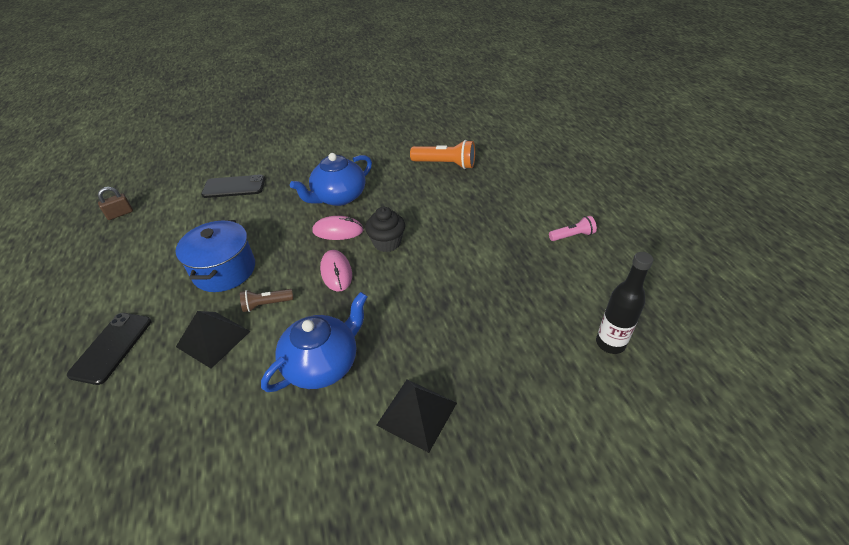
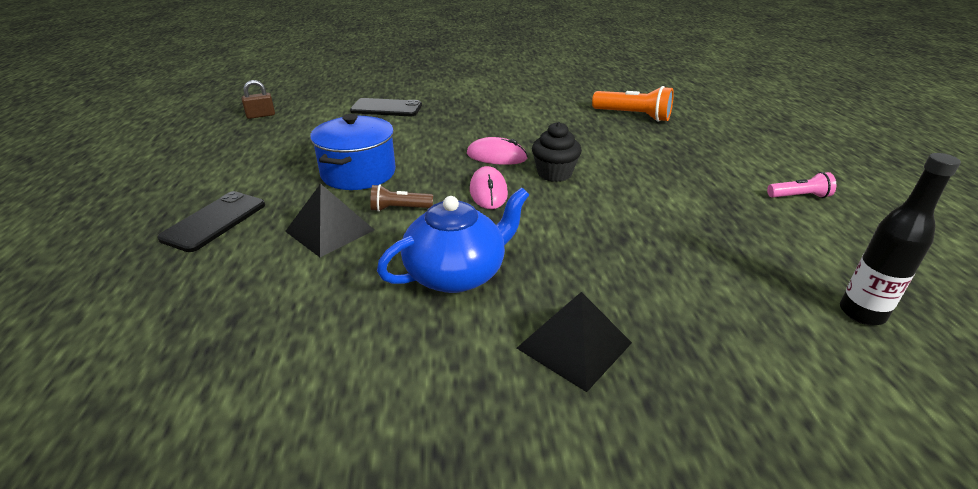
camera: 10 degrees right, 10 degrees down
blue teapot [290,153,372,206] -> none

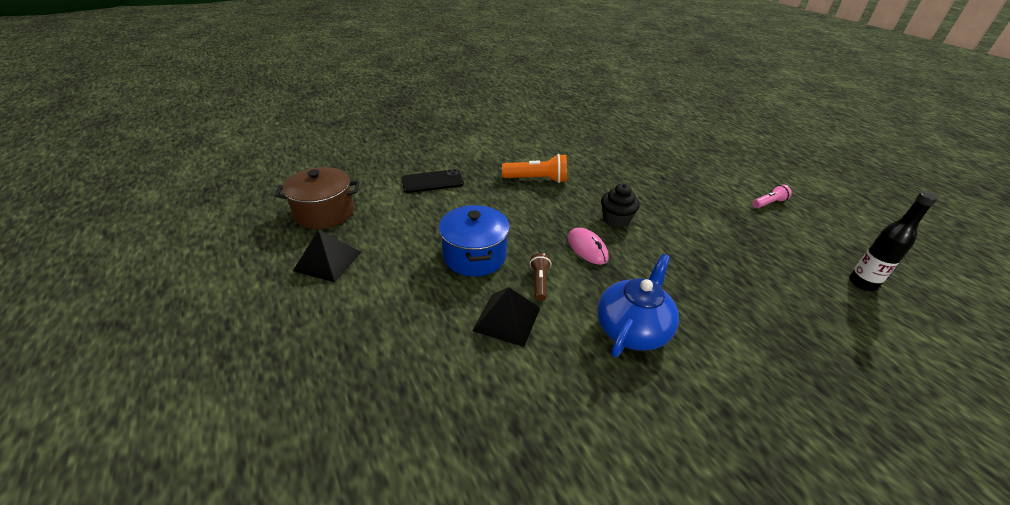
camera: 25 degrees left, 5 degrees up
black phone [157,191,265,252] -> none
brown padlock [242,80,275,119] -> brown pot [275,167,359,229]
brown flashlight [370,184,433,212] -> brown flashlight turned 120 degrees clockwise [530,253,551,301]
pink mouse [467,137,528,165] -> none
black pyramid [517,292,632,392] -> black pyramid moved to [293,230,361,282]
orange flashlight [592,86,674,122] -> orange flashlight moved to [502,154,567,183]

